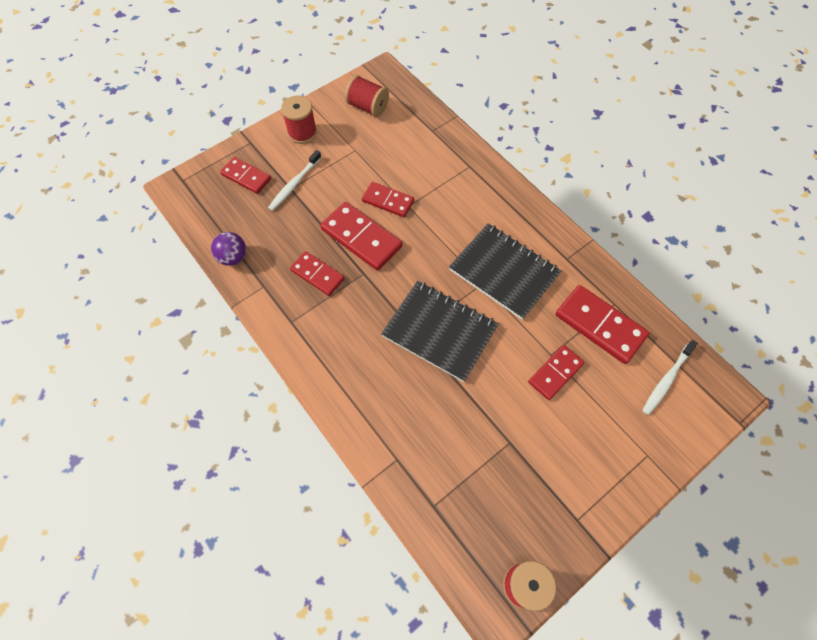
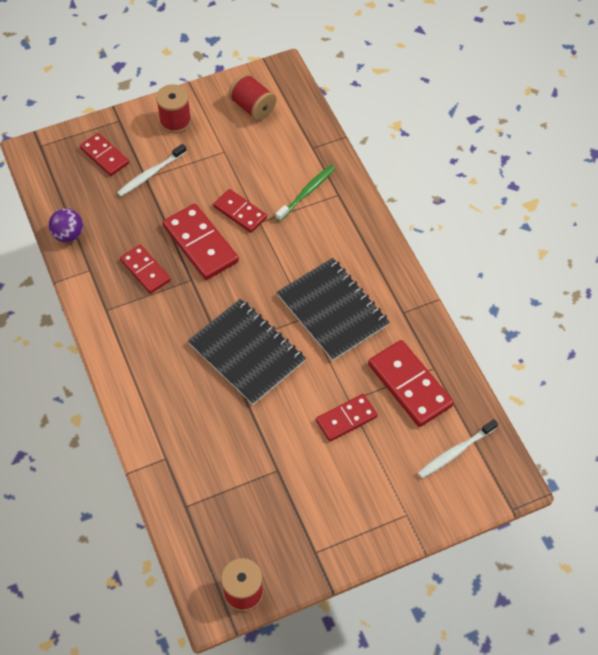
camera: 15 degrees right, 5 degrees down
none -> green toothbrush [276,165,335,221]

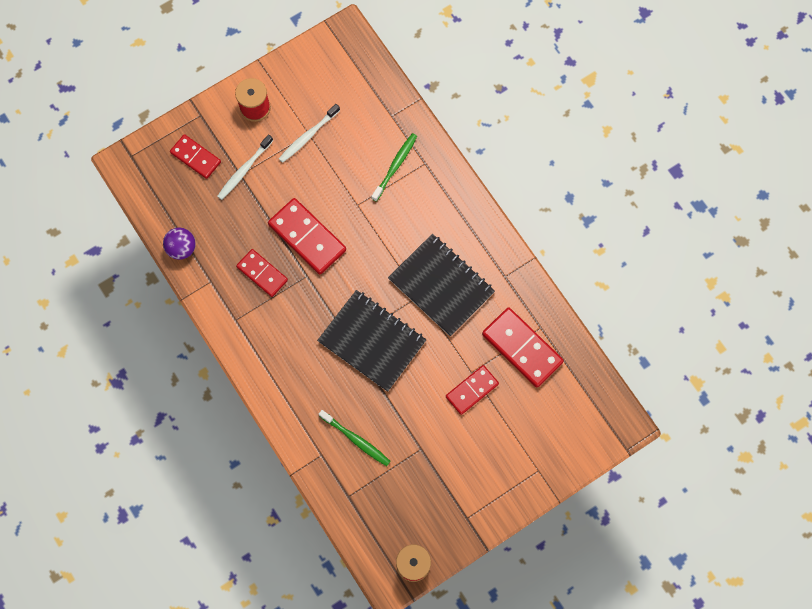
camera: 10 degrees left, 15 degrees up
red domino [213,189,267,233] -> none
red spool [228,73,277,121] -> none
white toothbrush [418,419,498,478] -> white toothbrush moved to [279,104,340,163]
none -> green toothbrush [319,410,391,466]

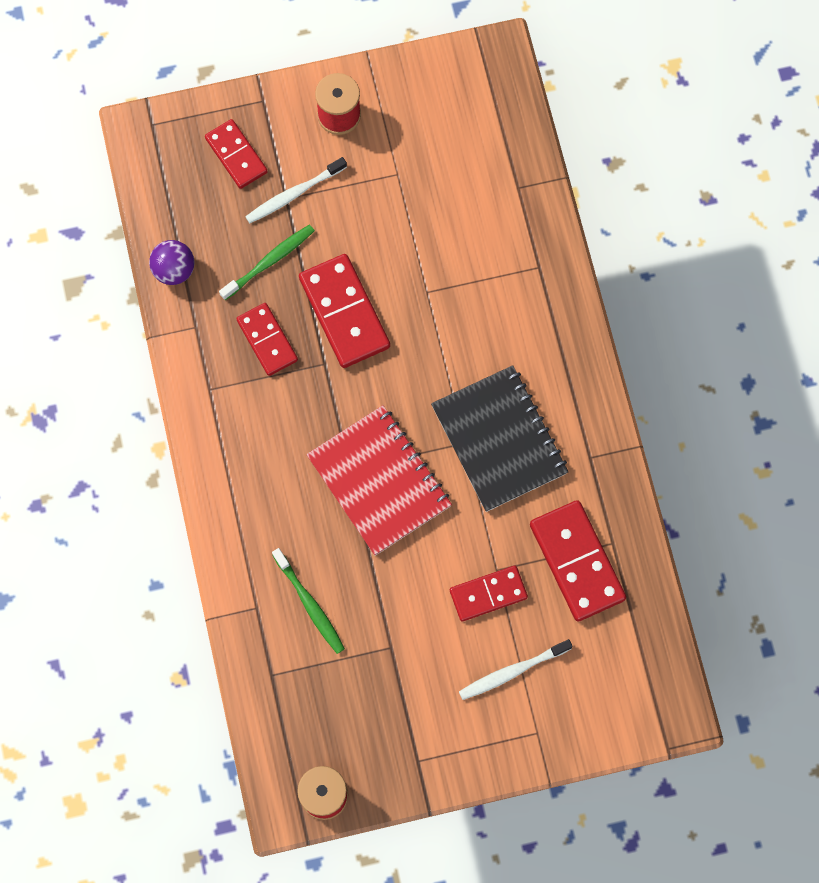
camera: 20 degrees right, 0 degrees up
white toothbrush [279,104,340,163] -> white toothbrush moved to [459,639,573,700]
black notebook [317,290,426,392] -> red notebook [306,405,452,556]
green toothbrush [371,133,417,202] -> green toothbrush moved to [219,225,315,300]

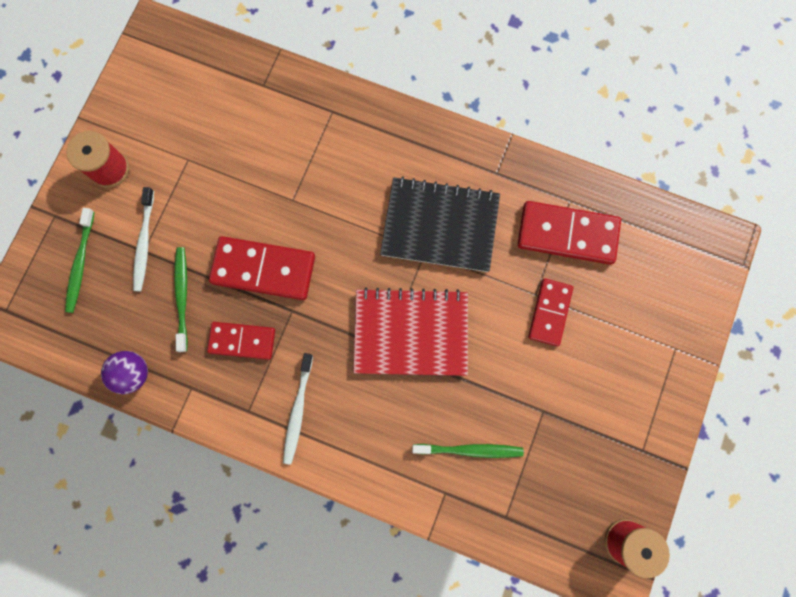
camera: 55 degrees left, 5 degrees up
red domino [205,119,268,189] -> green toothbrush [65,208,95,313]
white toothbrush [459,639,573,700] -> white toothbrush moved to [283,353,313,465]

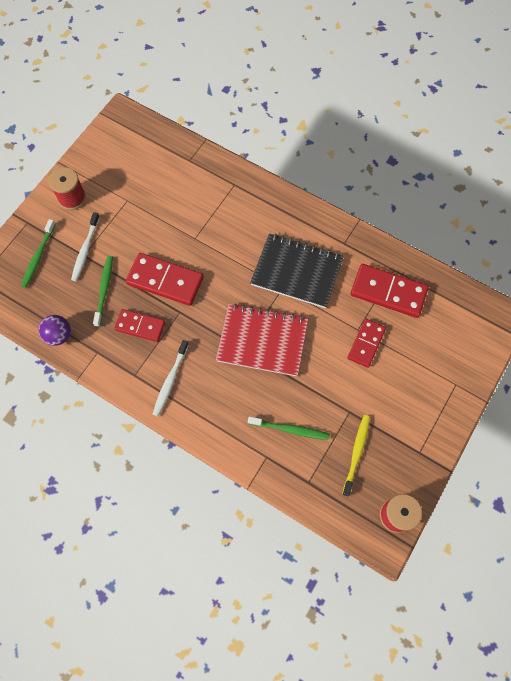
camera: 10 degrees right, 10 degrees down
none -> yellow toothbrush [342,415,370,497]

